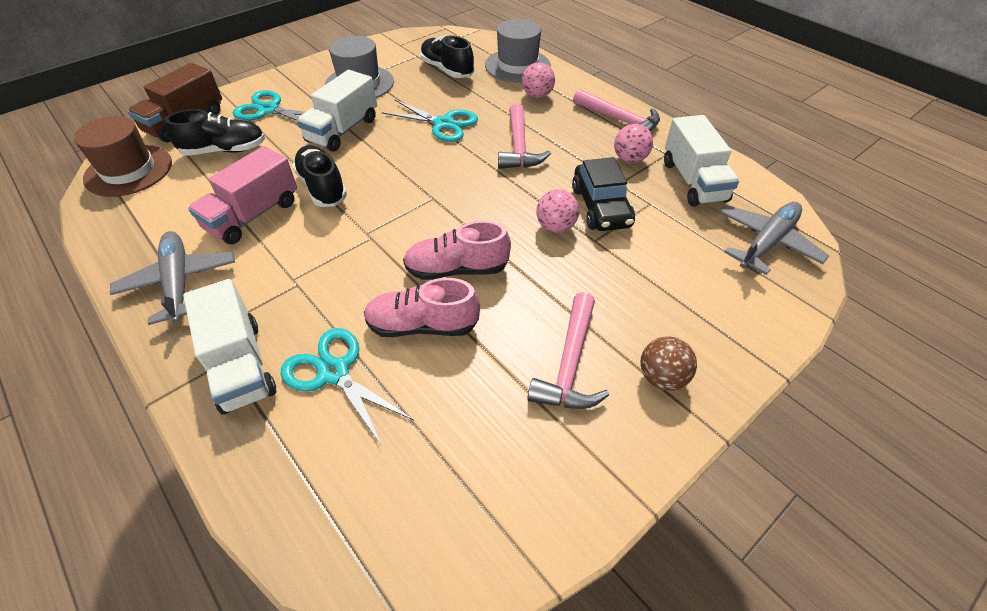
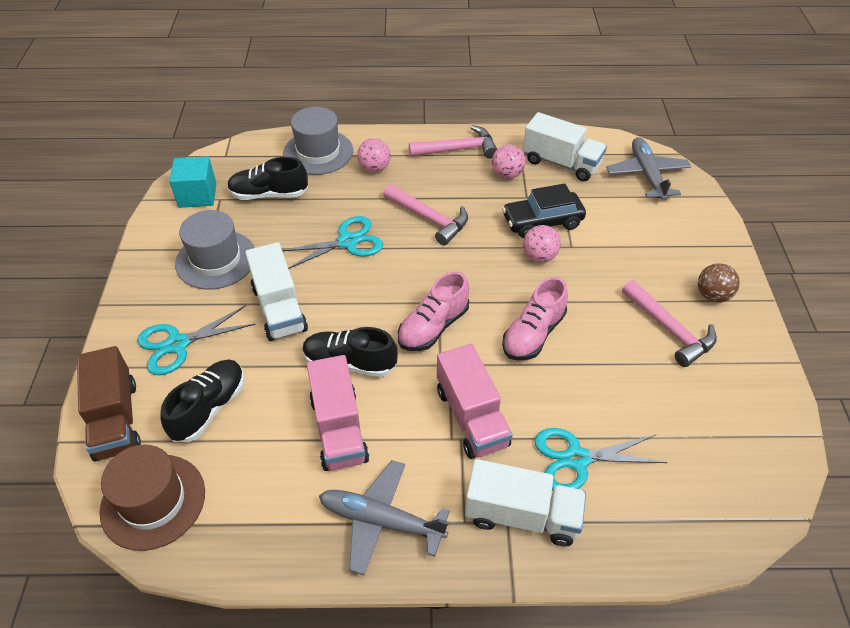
camera: 50 degrees left, 0 degrees up
pink shoe [364,278,480,337] -> pink shoe moved to [398,271,469,351]
black car [572,157,635,231] -> black car turned 135 degrees clockwise [502,183,586,238]
none -> turquoise cube [169,156,216,208]
none -> pink truck [437,344,513,459]

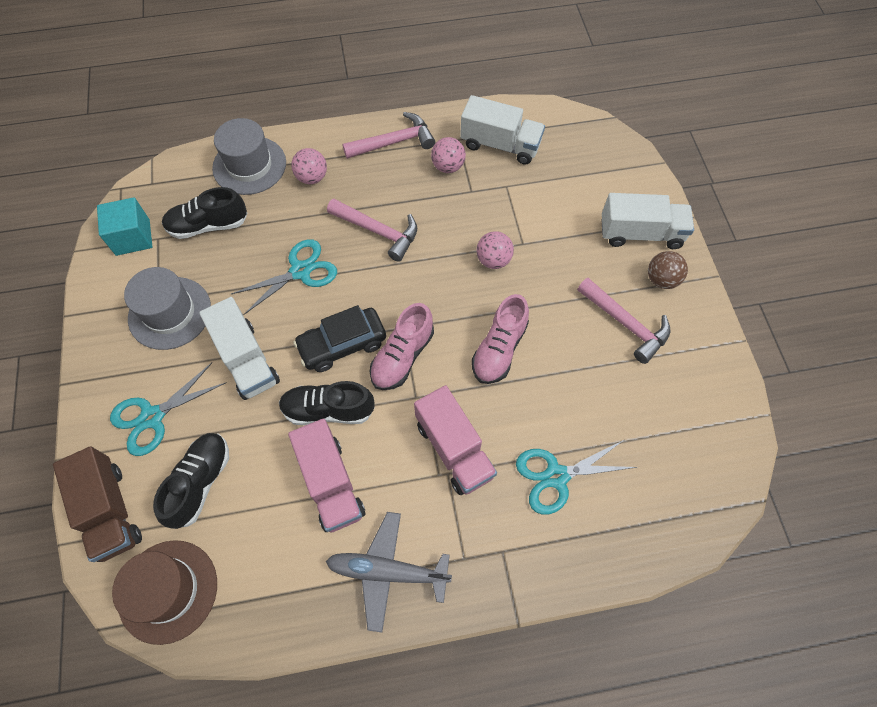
camera: 10 degrees left, 15 degrees up
white truck [465,459,586,546] -> white truck moved to [601,193,694,249]
black car [502,183,586,238] -> black car moved to [293,305,386,372]
grey plane [606,137,691,201] -> none

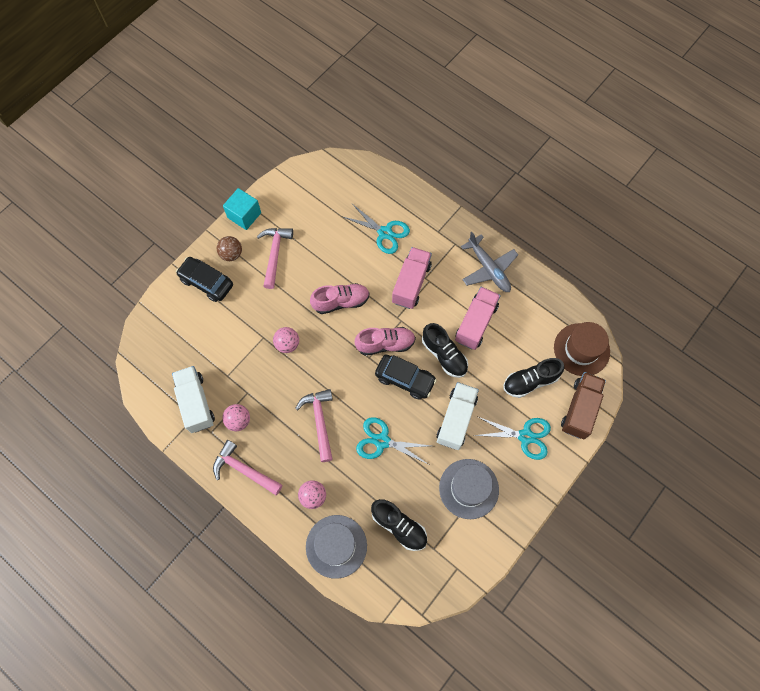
camera: 130 degrees left, 5 degrees up
turquoise cube [97,197,152,256] -> turquoise cube moved to [223,188,261,230]
white truck [601,193,694,249] -> black car [176,257,233,302]

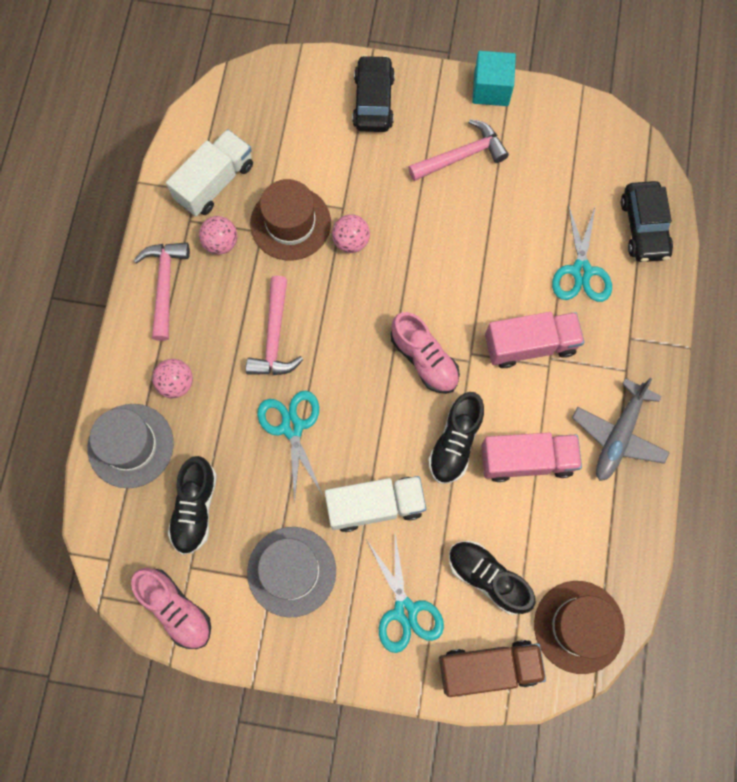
camera: 60 degrees right, 5 degrees up
brown ball [216,236,242,261] -> none
pink hammer [295,389,333,462] -> pink hammer turned 135 degrees clockwise [246,276,304,375]
pink shoe [310,283,370,314] -> pink shoe moved to [131,568,211,649]
black car [375,355,437,400] -> black car moved to [621,181,673,262]
none -> brown hat [250,179,331,260]

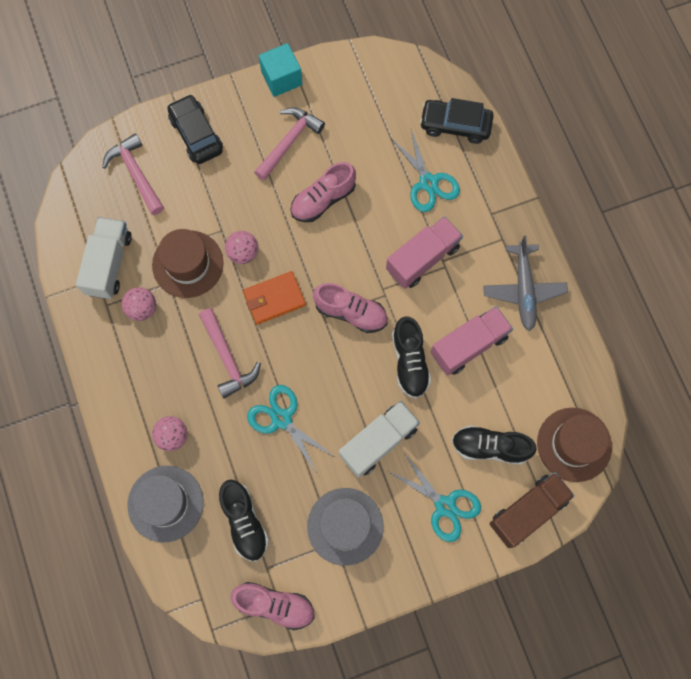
camera: 30 degrees left, 0 degrees up
pink hammer [134,242,190,341] -> pink hammer moved to [102,133,164,215]
black car [621,181,673,262] -> black car turned 135 degrees clockwise [420,98,494,144]
none -> orange wallet [243,271,306,325]
none -> pink shoe [290,162,356,222]

